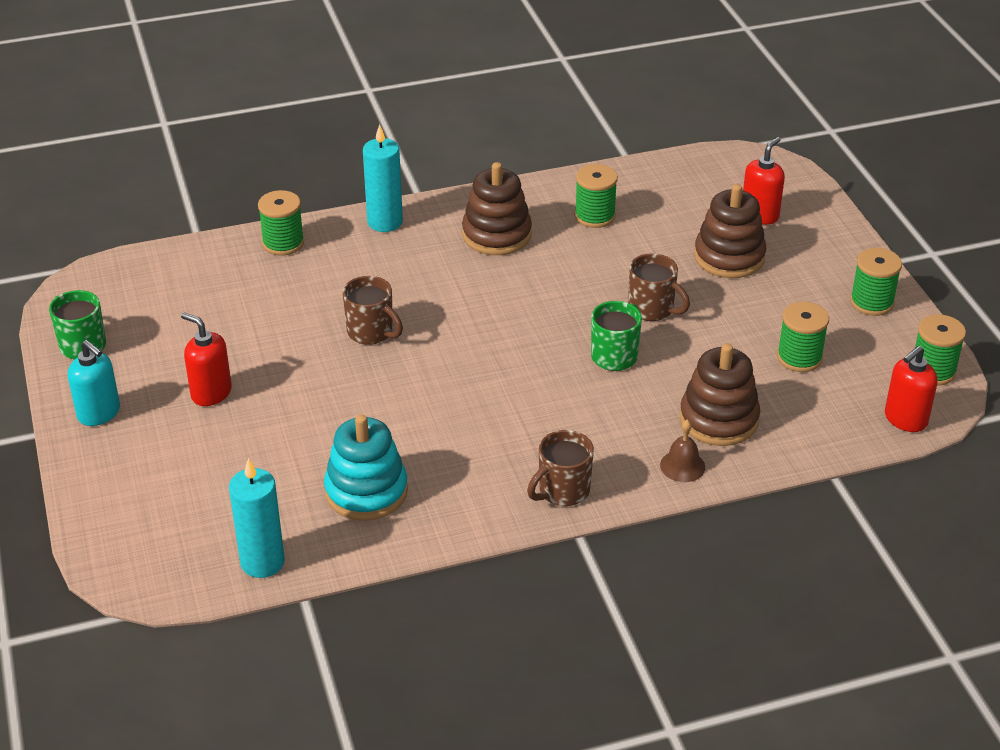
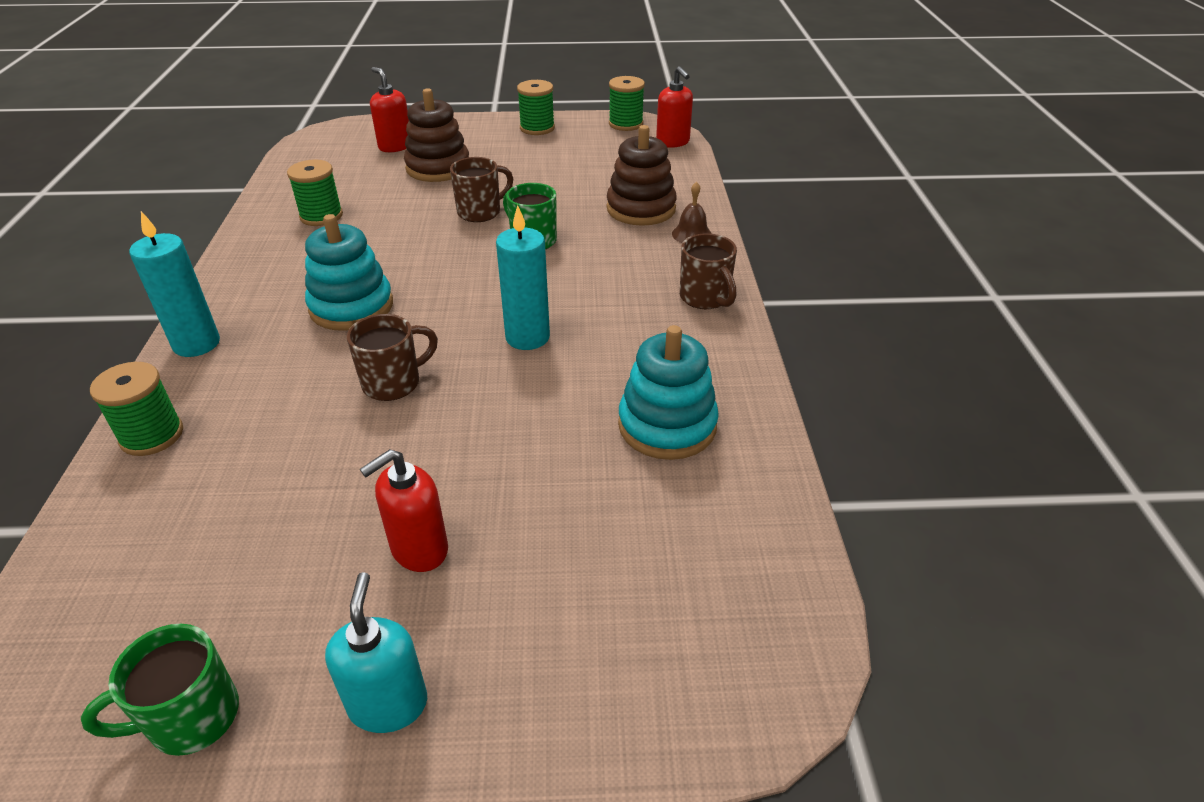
camera: 75 degrees left, 0 degrees up
turquoise soap dispenser [68,340,120,426] -> turquoise soap dispenser turned 60 degrees counterclockwise [325,572,427,733]
turquoise candle [229,458,285,578] -> turquoise candle moved to [496,205,550,350]
brown stacking toy [462,162,532,255] -> none
green spool [777,302,829,372] -> none
none -> turquoise stacking toy [305,214,393,331]

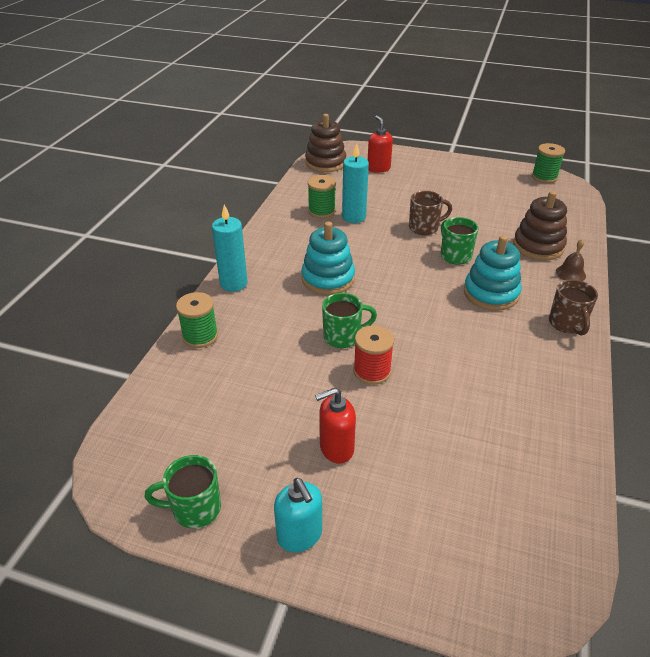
camera: 20 degrees right, 0 degrees up
turquoise soap dispenser [325,572,427,733] -> turquoise soap dispenser turned 135 degrees clockwise [274,478,322,552]
brown mug [347,314,438,401] -> green mug [322,293,377,348]
brown stacking toy [404,88,469,182] -> brown stacking toy moved to [305,114,346,172]
turquoise candle [496,205,550,350] -> turquoise candle moved to [342,143,369,223]
green spool [517,80,555,135] -> none
turquoise stacking toy [618,325,719,460] -> turquoise stacking toy moved to [464,235,521,311]
red soap dispenser [656,66,693,148] -> none
none -> red spool [353,325,394,385]

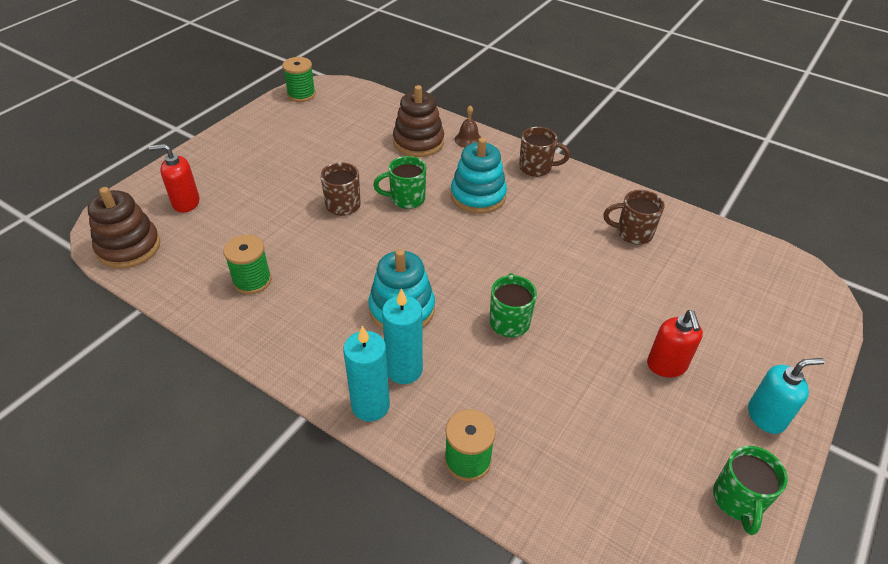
camera: 75 degrees left, 5 degrees up
turquoise candle [342,143,369,223] -> turquoise candle moved to [382,288,423,384]
red spool [353,325,394,385] -> none
none -> brown mug [603,190,665,244]

